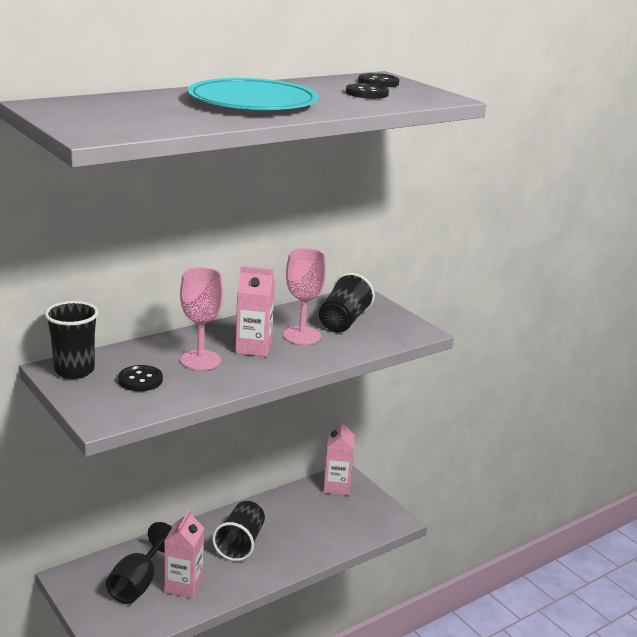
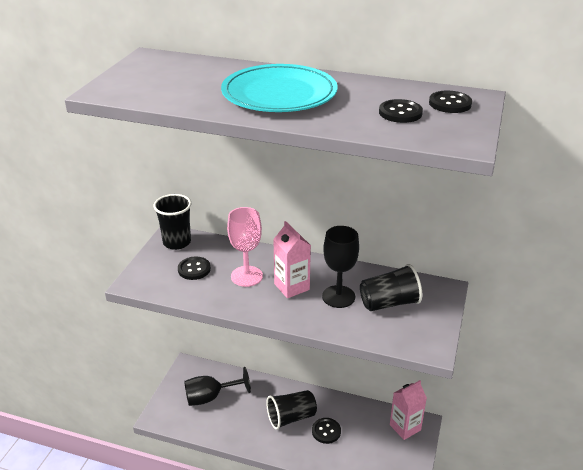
camera: 55 degrees right, 10 degrees up
pink carton [164,509,204,598] -> none
pink goblet [283,248,326,345] -> black goblet [322,226,359,308]
none -> black button [312,418,341,444]

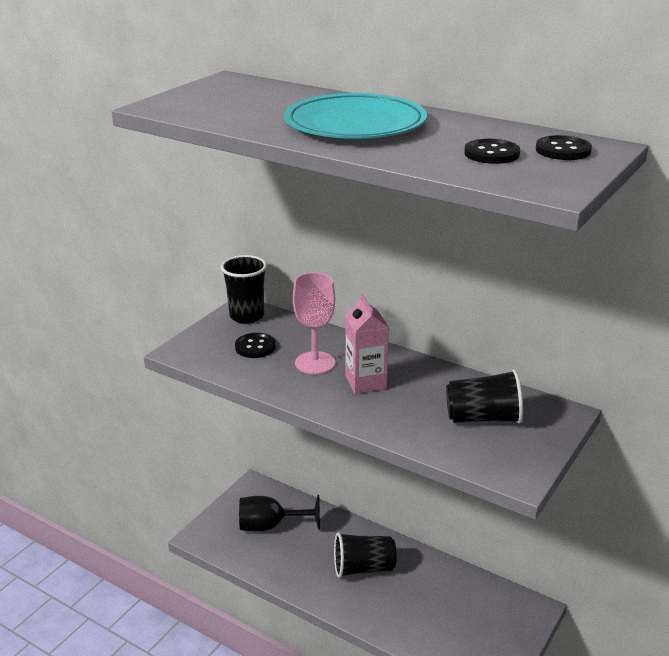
camera: 15 degrees right, 5 degrees down
black button [312,418,341,444] -> none
black goblet [322,226,359,308] -> none
pink carton [390,380,427,440] -> none

